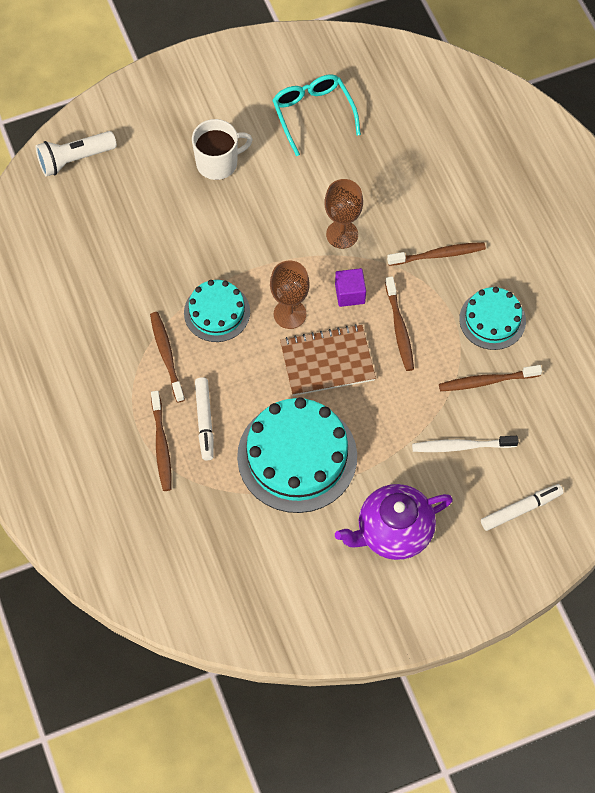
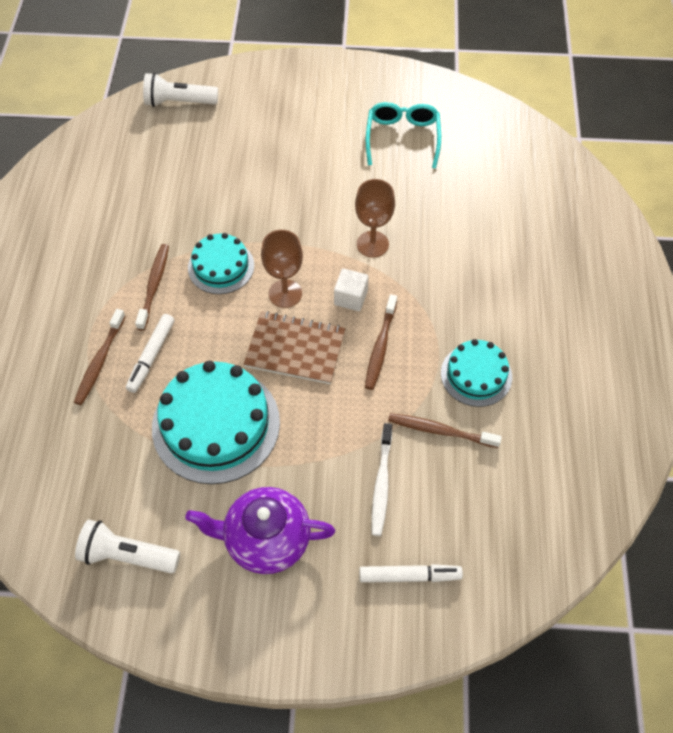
camera: 25 degrees right, 5 degrees down
white mug [192,119,253,180] -> none
purple cube [335,268,366,307] -> white cube [334,268,369,311]
brown toothbrush [387,242,486,266] -> none
white toothbrush [412,436,519,452] -> white toothbrush turned 105 degrees counterclockwise [372,423,392,536]
none -> white flashlight [75,520,180,573]

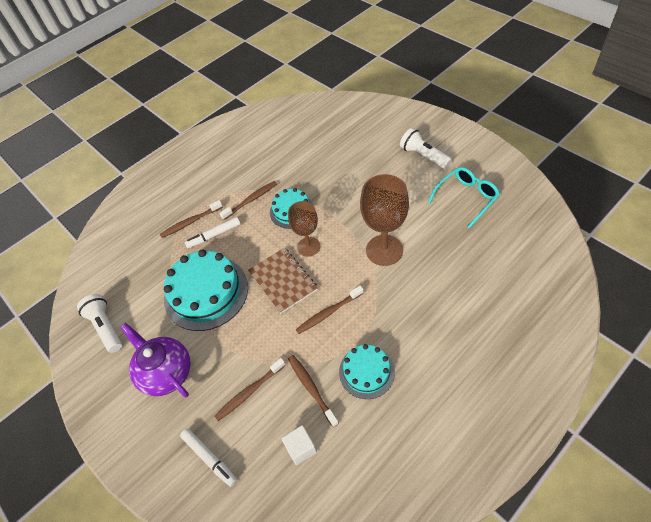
camera: 50 degrees right, 5 degrees down
white flashlight [143,73,218,107] -> white flashlight moved to [400,128,452,169]
white cube [334,268,369,311] -> white cube moved to [281,425,317,465]
brown goblet [355,179,395,258] -> brown goblet [360,174,409,266], size x1.55
white toothbrush [372,423,392,536] -> brown toothbrush [215,358,285,421]

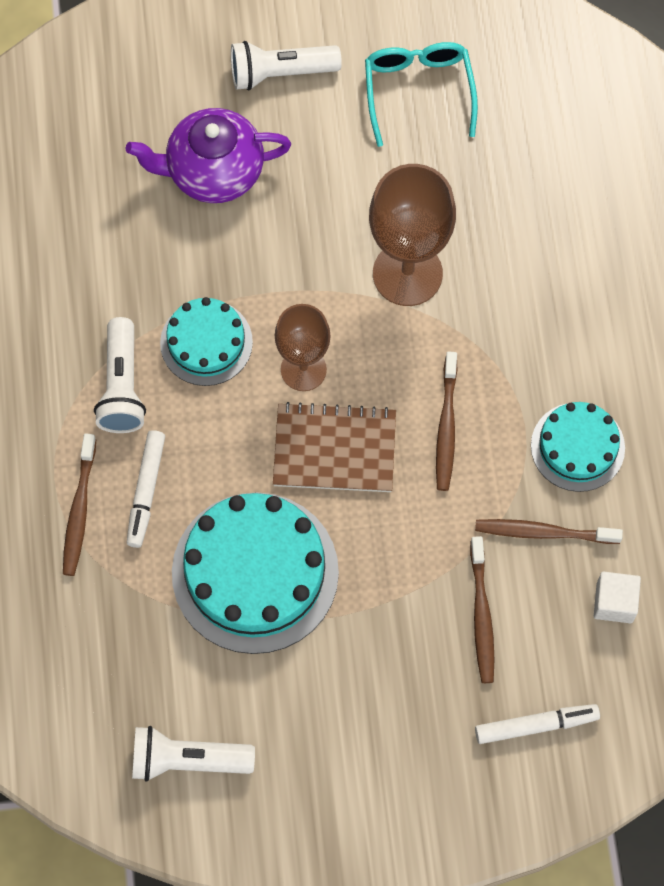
camera: 60 degrees left, 15 degrees up
purple teapot [120,323,191,397] -> purple teapot moved to [126,108,291,203]
brown toothbrush [220,181,277,220] -> white flashlight [94,317,146,433]

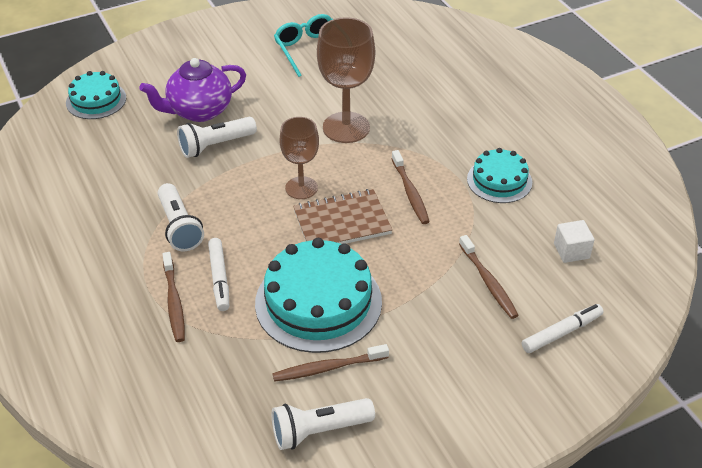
camera: 20 degrees left, 25 degrees down
turquoise cake [160,297,253,386] -> turquoise cake moved to [66,71,126,119]
white flashlight [231,41,342,90] -> white flashlight moved to [177,117,257,158]
brown toothbrush [475,519,623,544] -> brown toothbrush moved to [272,344,389,382]

